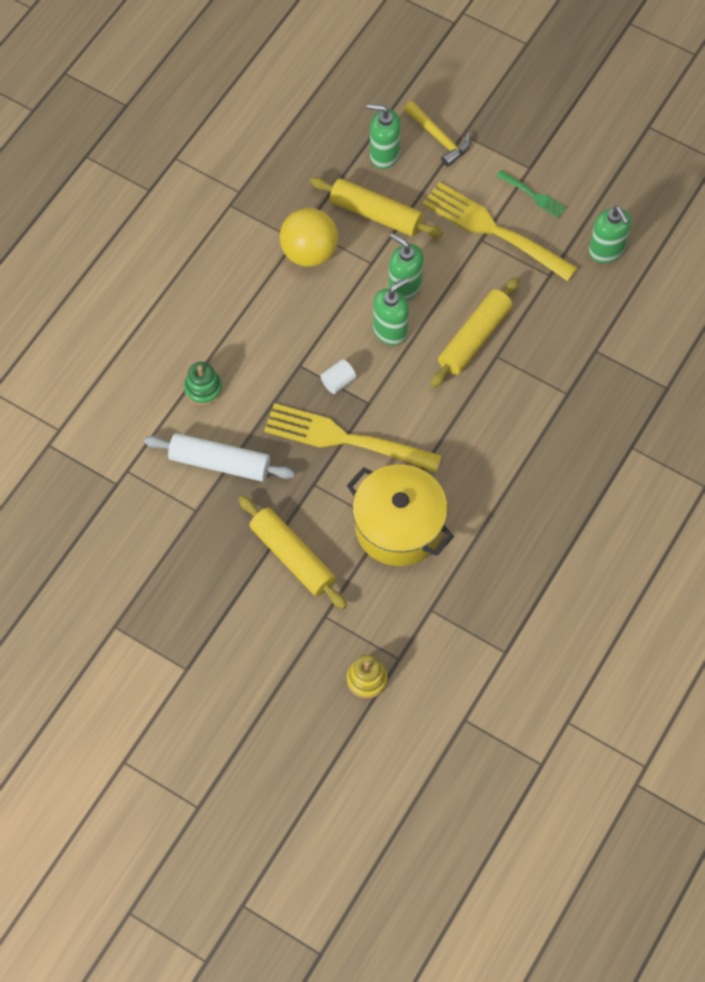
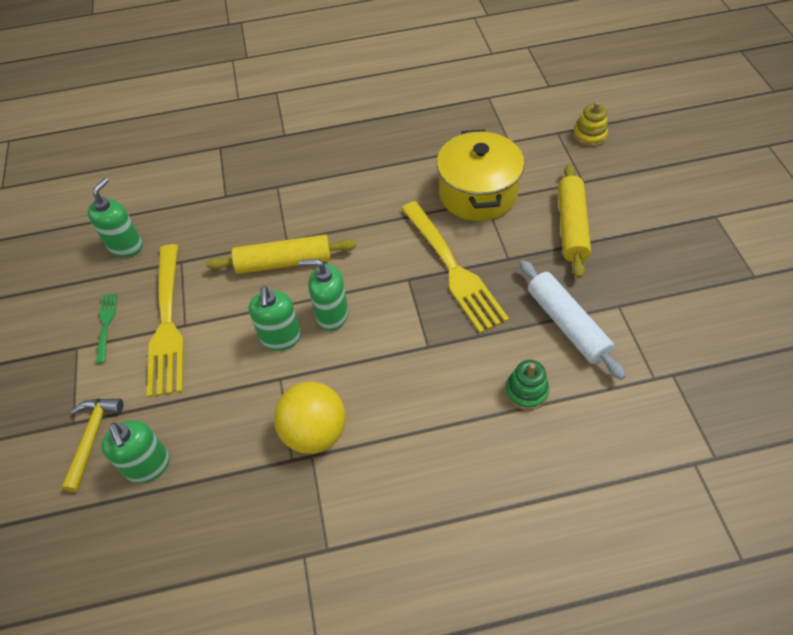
camera: 130 degrees left, 10 degrees down
yellow rolling pin [310,177,443,238] -> none
white cylinder [320,359,356,394] -> none

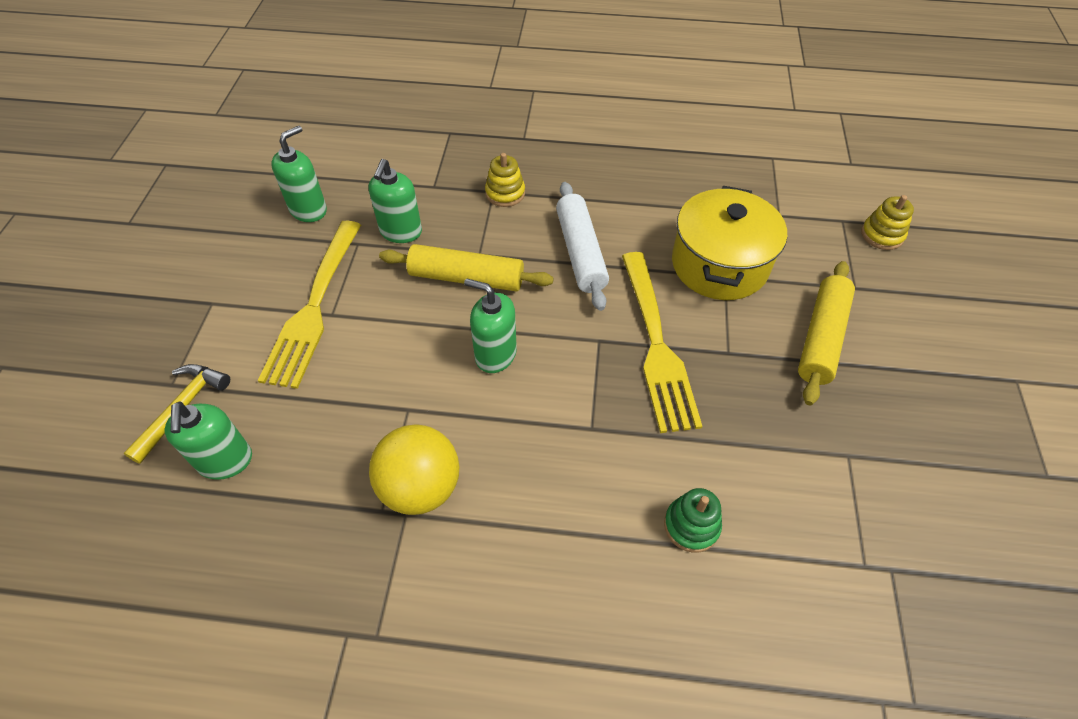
camera: 15 degrees right, 0 degrees up
green fork [96,293,118,364] -> none
green soap dispenser [249,286,301,351] -> green soap dispenser moved to [369,159,422,243]
white rolling pin [520,260,626,380] -> white rolling pin moved to [556,182,609,311]
none -> yellow stacking toy [485,153,525,207]

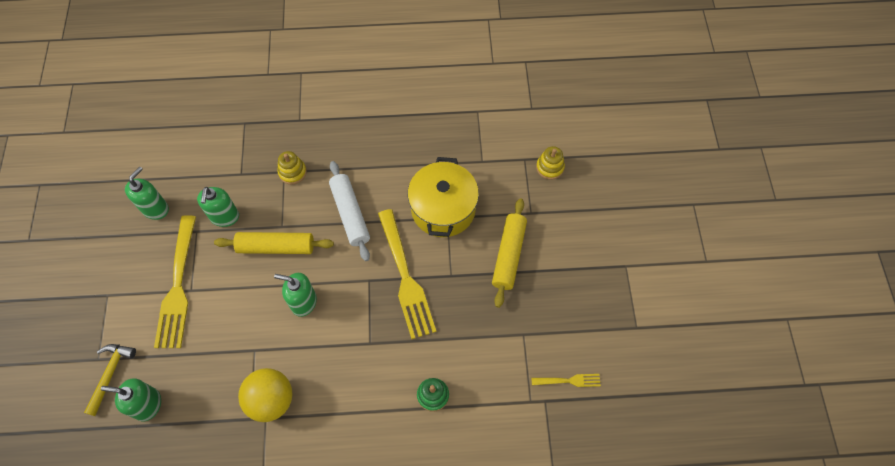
camera: 10 degrees left, 10 degrees up
green soap dispenser [164,402,252,480] -> green soap dispenser turned 120 degrees clockwise [101,378,161,422]
none -> yellow fork [531,374,601,387]

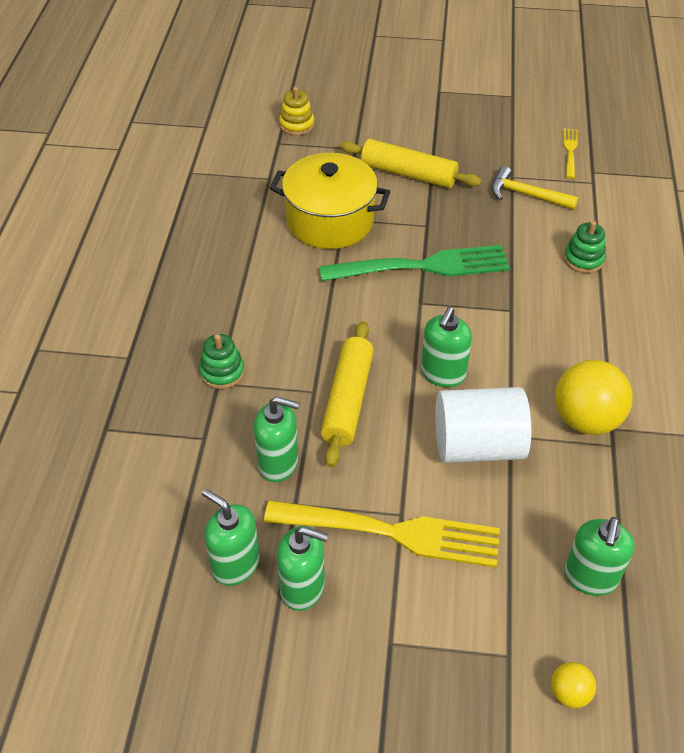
camera: 80 degrees left, 15 degrees down
yellow hammer [84,344,136,416] -> yellow hammer moved to [492,166,578,210]
yellow stacking toy [277,151,307,185] -> green stacking toy [199,334,245,389]
white rolling pin [329,161,370,261] -> none
yellow fork [378,209,436,339] -> green fork [319,245,510,281]
none -> green soap dispenser [276,526,328,611]
none -> white cylinder [435,387,531,463]
none -> yellow ball [551,662,596,708]

